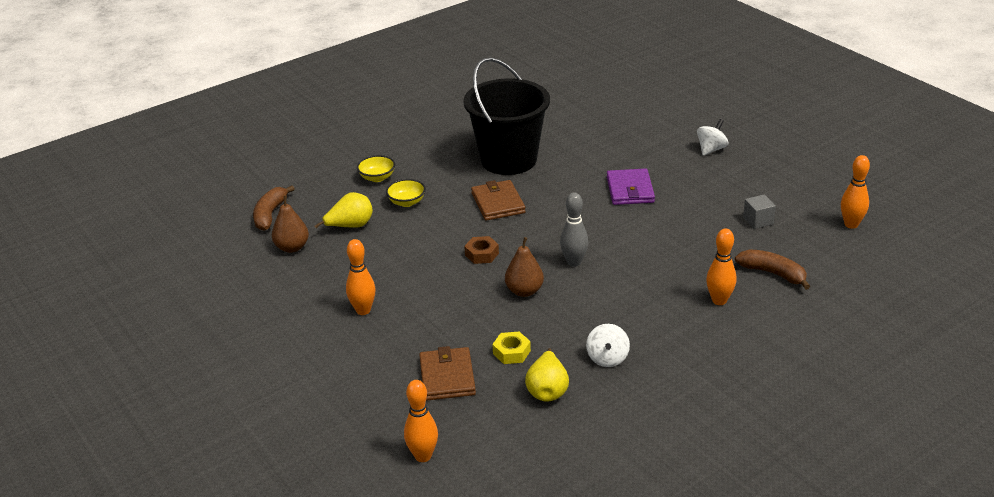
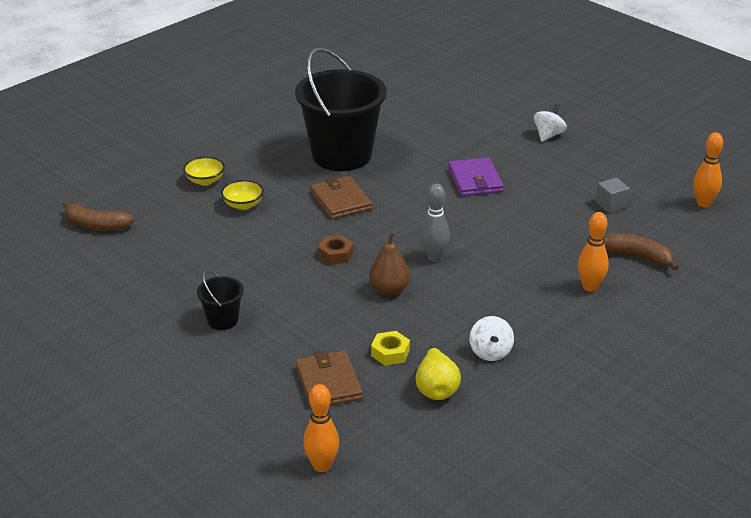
camera: 10 degrees left, 0 degrees up
brown banana [253,185,295,231] -> brown banana turned 75 degrees counterclockwise [62,201,135,231]
brown pear [272,195,309,253] -> none
yellow pear [315,192,373,229] -> none
orange bowling pin [346,239,376,315] -> black bucket [197,270,244,330]

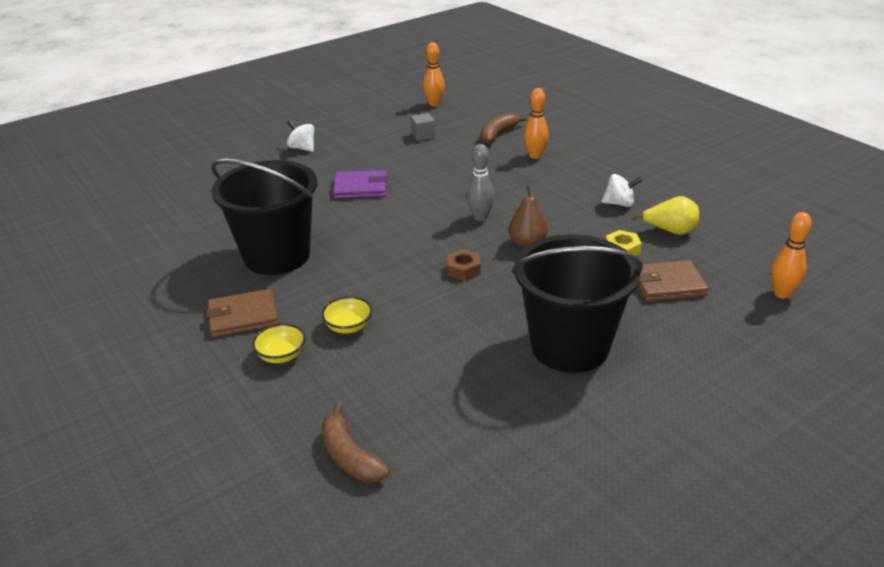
camera: 80 degrees left, 0 degrees up
brown banana [62,201,135,231] -> brown banana turned 120 degrees clockwise [322,403,390,482]
black bucket [197,270,244,330] -> black bucket [512,234,643,373], size x2.31
brown wallet [310,176,372,219] -> brown wallet moved to [206,289,278,337]

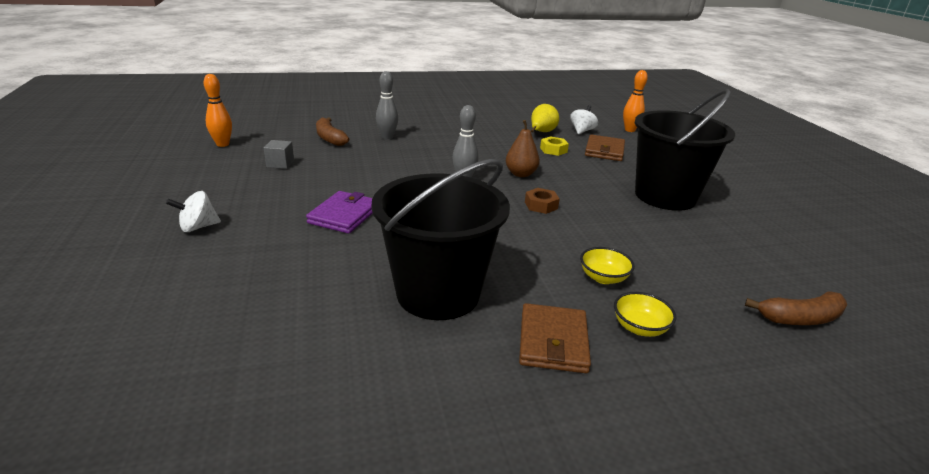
camera: 70 degrees left, 5 degrees down
orange bowling pin [524,88,548,159] -> grey bowling pin [376,71,398,139]
white spinning top [602,174,642,207] -> white spinning top moved to [570,105,598,134]

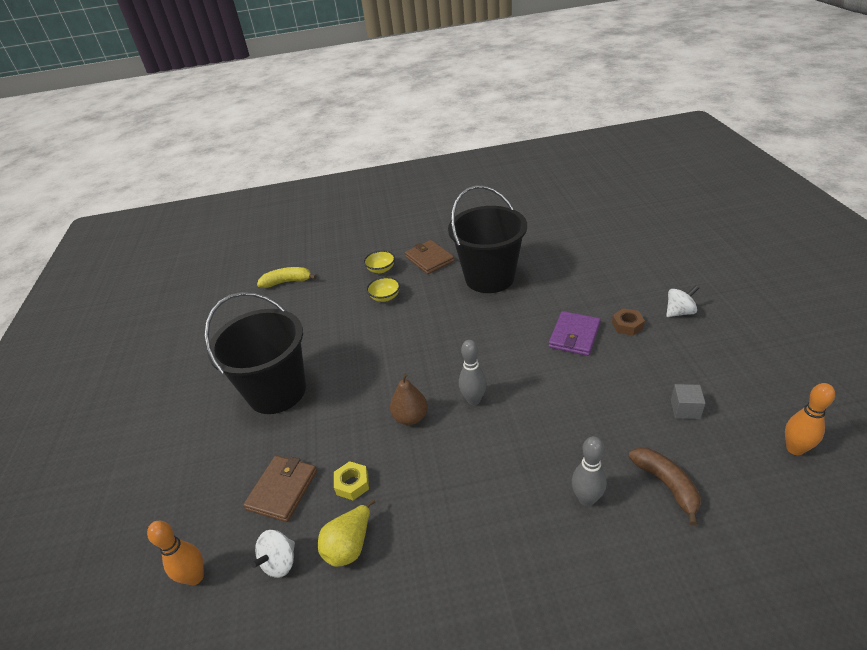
camera: 170 degrees left, 10 degrees up
brown wallet [519,303,591,373] -> brown wallet turned 45 degrees counterclockwise [405,240,454,274]
brown nut [525,188,560,214] -> brown nut moved to [612,308,645,336]
brown banana [745,291,847,325] -> yellow banana [257,267,317,288]

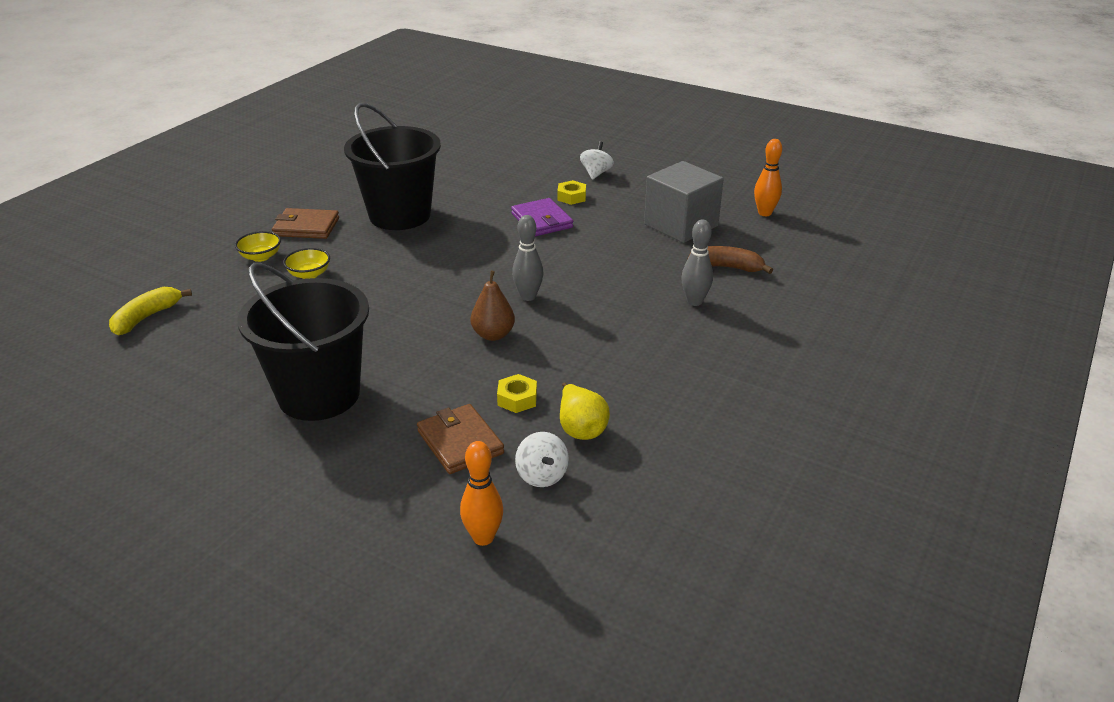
camera: 55 degrees left, 5 degrees down
brown nut [612,308,645,336] -> yellow nut [557,180,586,205]
grey cube [671,384,706,419] -> grey cube [644,161,724,243], size x2.34

